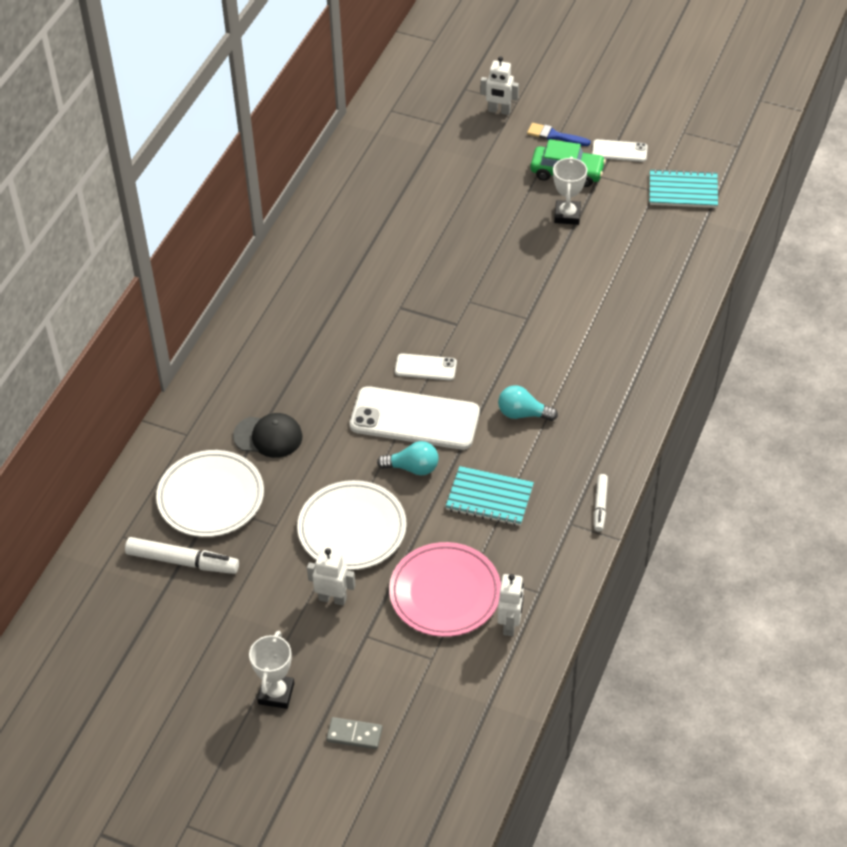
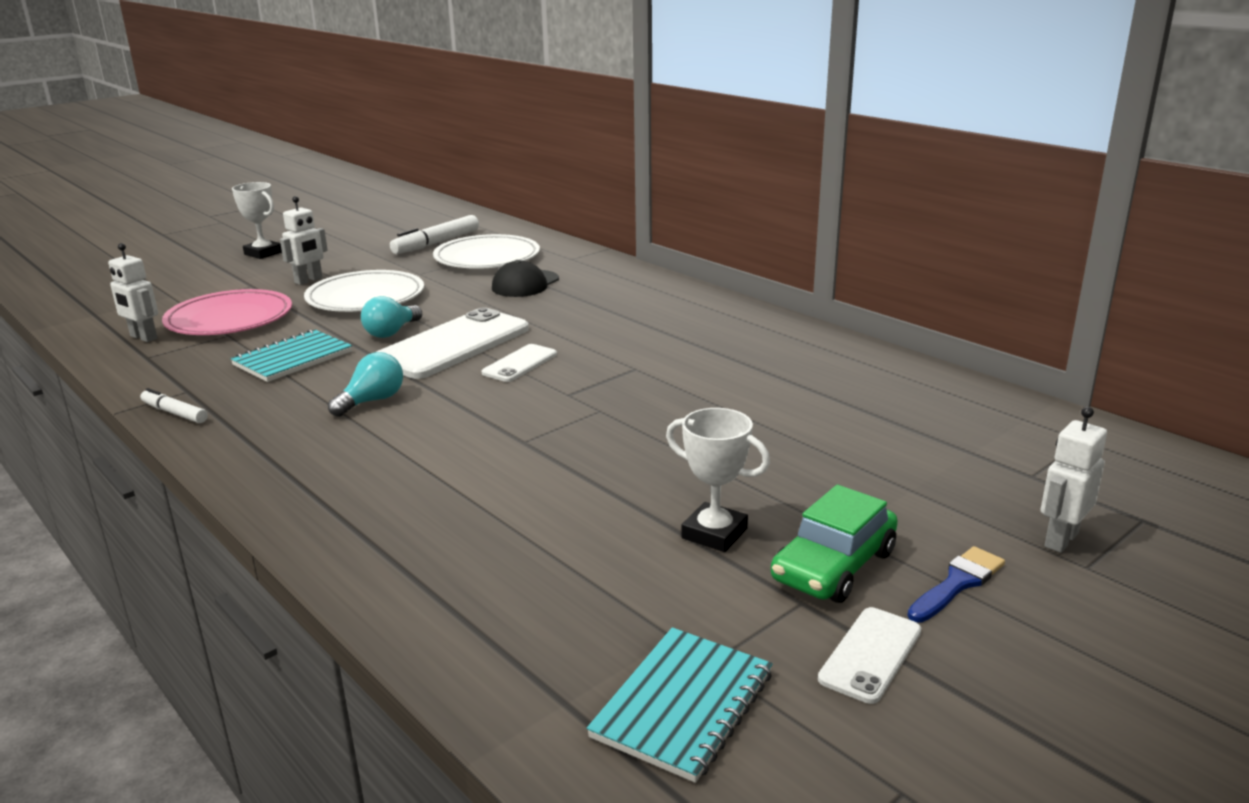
camera: 115 degrees right, 25 degrees down
grey domino [326,717,382,749] -> none

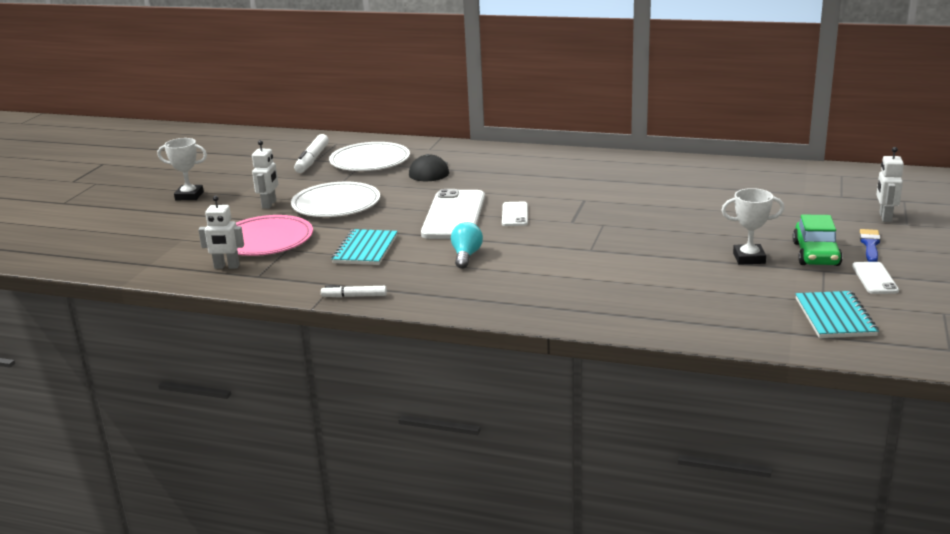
camera: 30 degrees left, 0 degrees up
turquoise light bulb [361,296,422,338] -> none

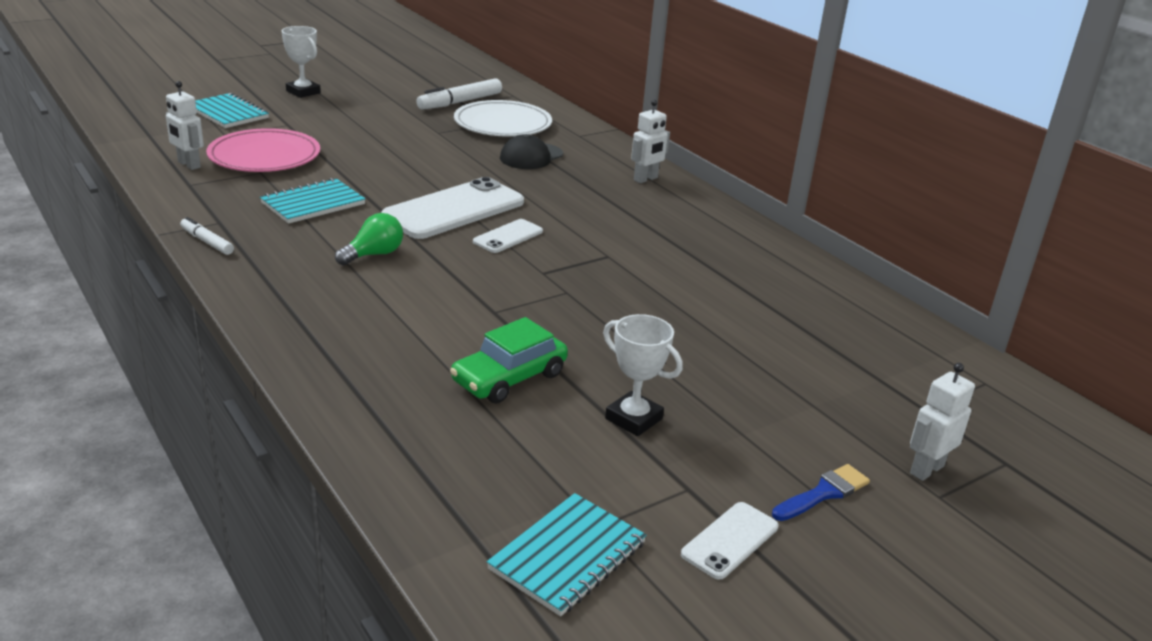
camera: 35 degrees right, 5 degrees up
white robot [252,140,278,209] -> white robot moved to [631,100,670,183]
white plate [291,182,380,217] -> none
turquoise light bulb [451,222,483,269] -> green light bulb [335,213,403,265]
green car [793,215,843,266] -> green car moved to [450,317,568,404]
none -> turquoise notebook [195,93,269,128]

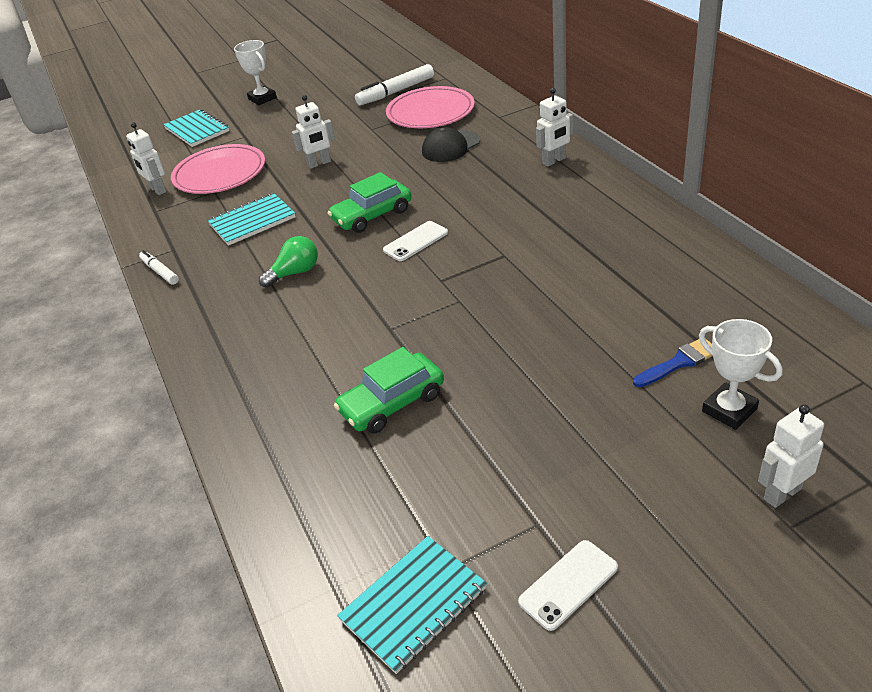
camera: 15 degrees right, 10 degrees up
white phone [381,177,524,239] -> green car [328,172,412,233]
white plate [454,100,552,137] -> pink plate [386,86,475,128]
white trophy [603,314,683,436] -> white trophy moved to [699,319,782,430]
blue brush [772,464,870,521] -> blue brush moved to [633,339,712,387]
none -> white robot [292,95,335,169]

